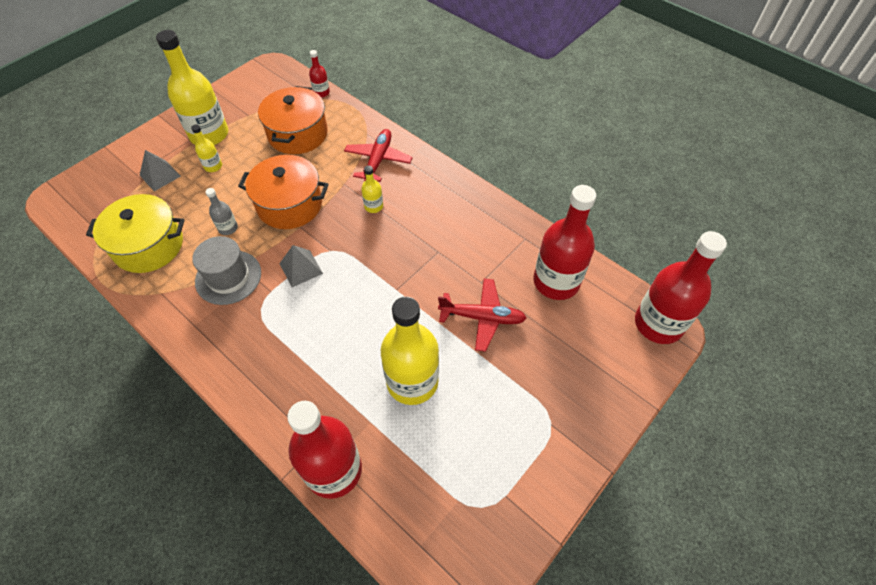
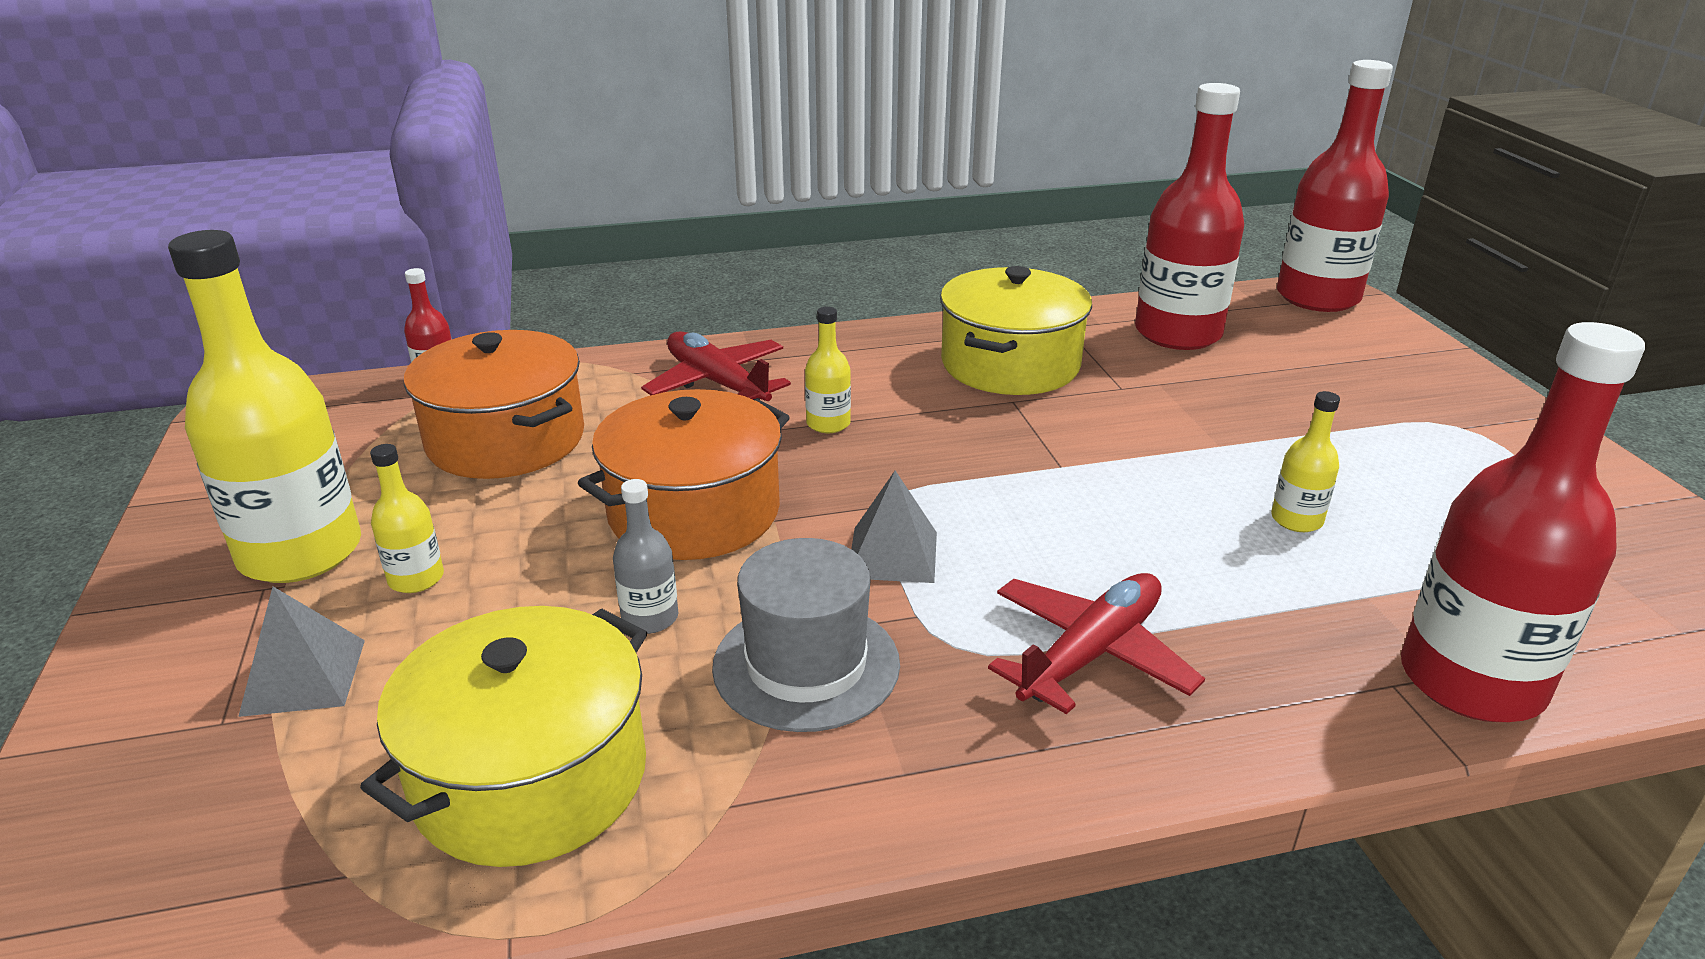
camera: 55 degrees left, 25 degrees down
yellow bottle [381,297,439,405] -> yellow bottle [1271,391,1340,532], size x0.45
red plane [438,278,526,352] -> red plane moved to [988,573,1205,714]
none -> yellow pot [940,266,1092,395]

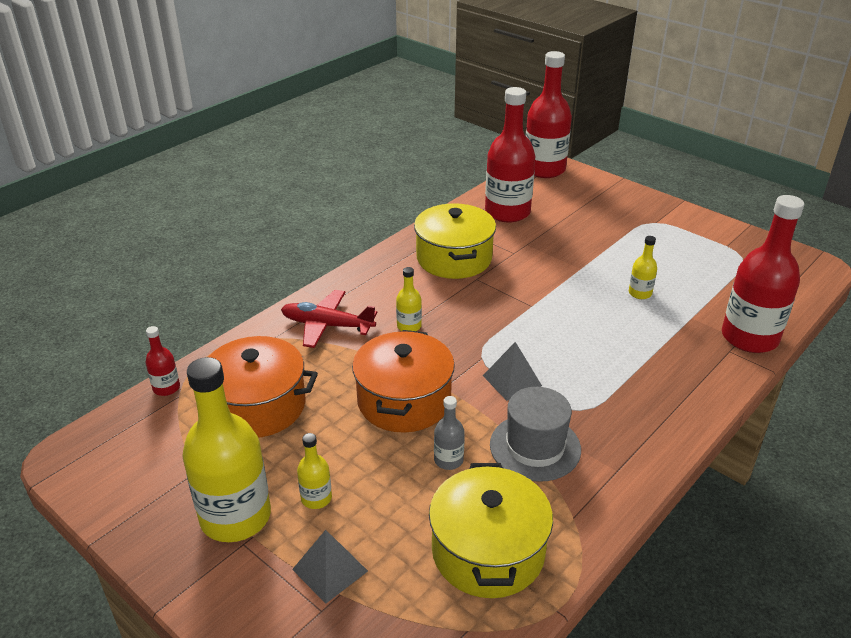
camera: 35 degrees left, 5 degrees up
red plane [988,573,1205,714] -> none

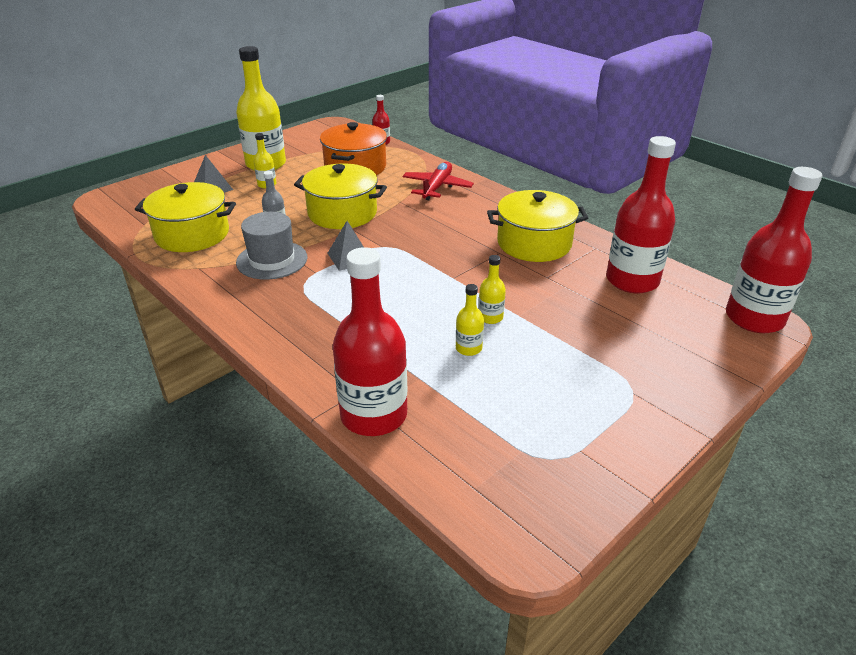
camera: 95 degrees right, 0 degrees up
orange pot [352,330,455,433] -> yellow pot [294,163,387,229]
yellow bottle [396,267,422,331] -> yellow bottle moved to [478,255,506,324]

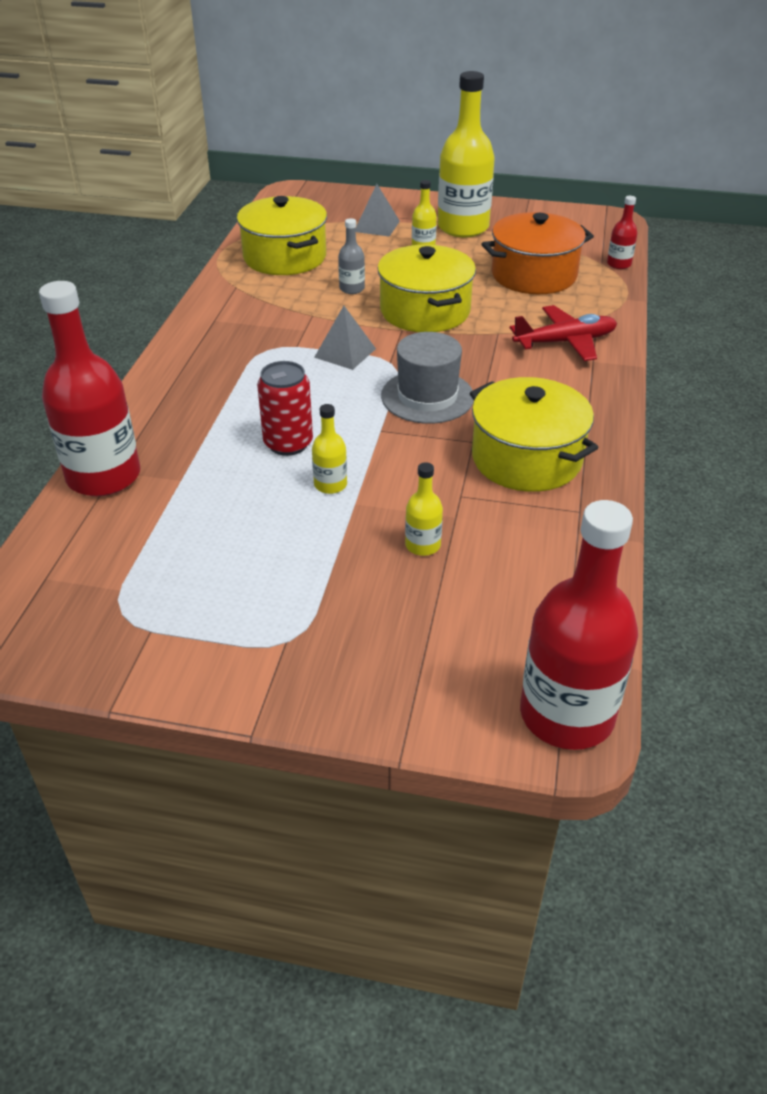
camera: 55 degrees right, 5 degrees up
grey hat [236,212,307,280] -> grey hat moved to [381,332,474,424]
yellow bottle [456,284,484,356] -> yellow bottle moved to [405,462,443,556]
red bottle [606,136,676,293] -> none
none -> red can [257,361,313,456]

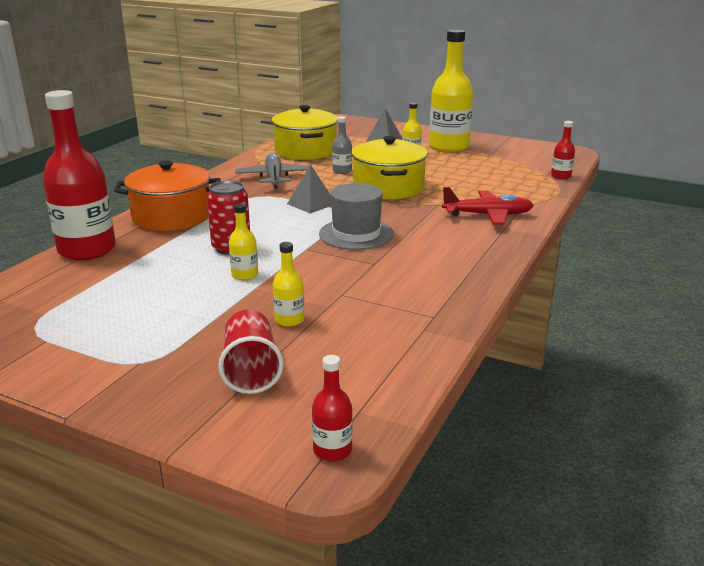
camera: 15 degrees right, 15 degrees down
yellow pot [470,377,598,492] -> none
orange pot [482,212,594,294] -> orange pot moved to [114,161,221,231]
red bottle [520,500,638,750] -> red bottle [312,355,353,461], size x0.45
none -> red cup [218,310,284,394]
none -> grey plane [236,153,309,189]

